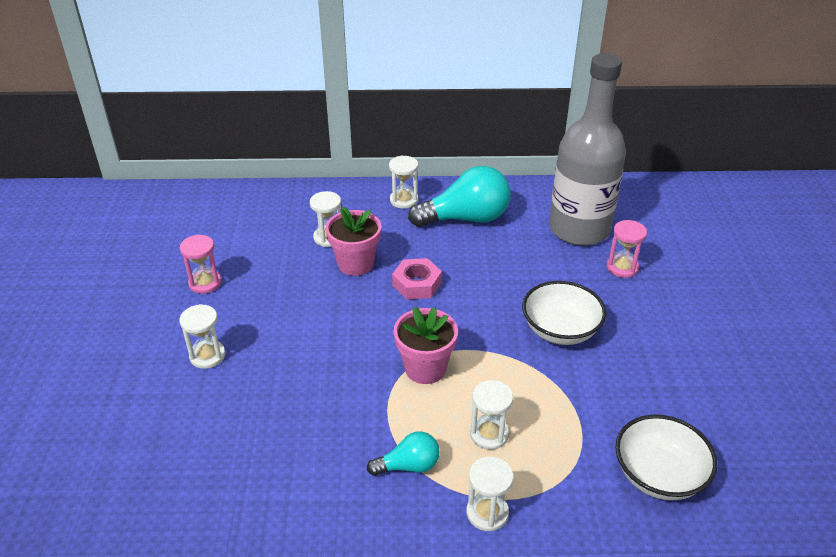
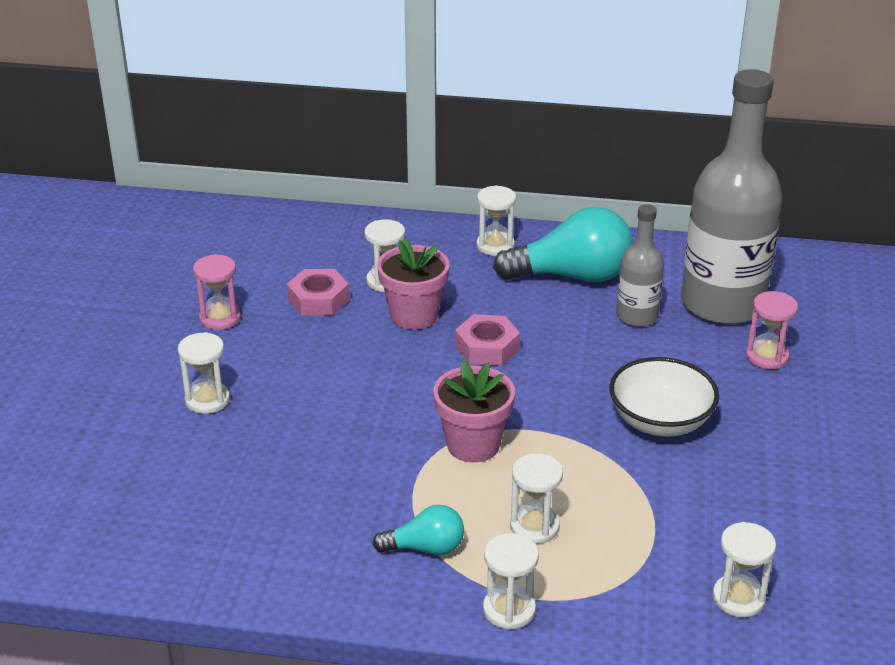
camera: 10 degrees right, 5 degrees down
white bowl [615,415,717,500] -> white hourglass [713,522,776,617]
none -> pink nut [287,269,349,316]
none -> grey bottle [616,204,664,327]

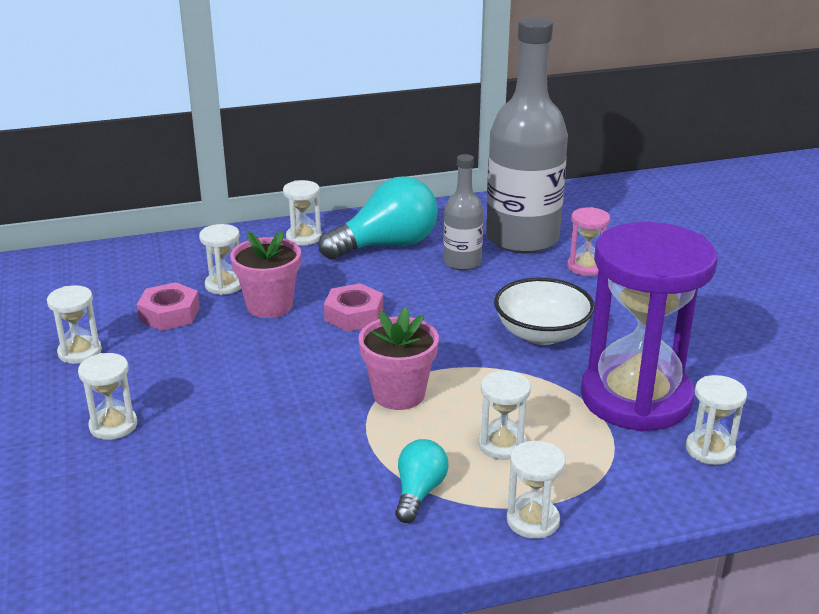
camera: 25 degrees left, 5 degrees down
pink hourglass [193,254,241,330] -> white hourglass [47,285,102,364]
turquoise light bulb [372,505,464,555] -> turquoise light bulb turned 45 degrees counterclockwise [395,439,449,523]
none -> purple hourglass [581,222,717,432]

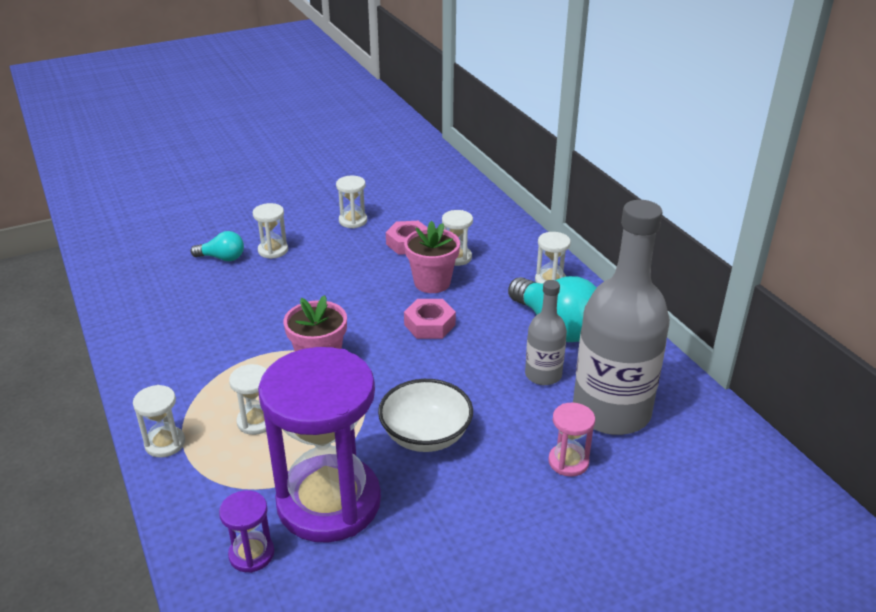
camera: 80 degrees right, 5 degrees up
turquoise light bulb [395,439,449,523] -> turquoise light bulb moved to [191,231,244,261]
white hourglass [686,375,747,465] -> purple hourglass [219,490,274,573]

